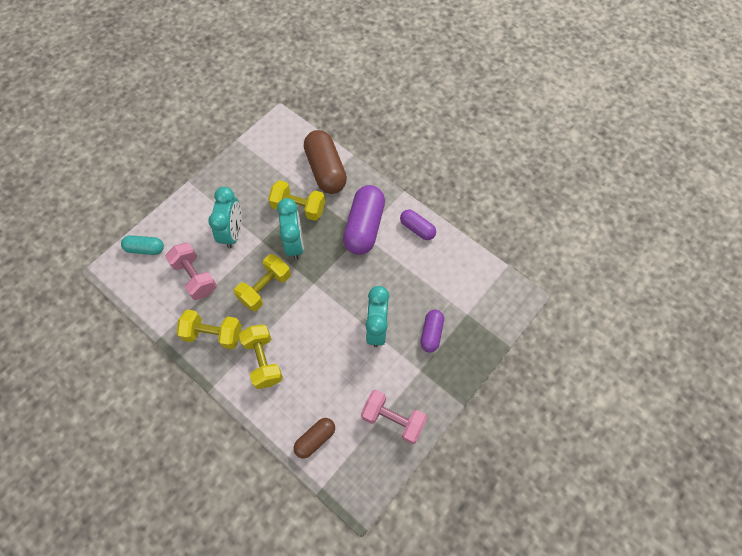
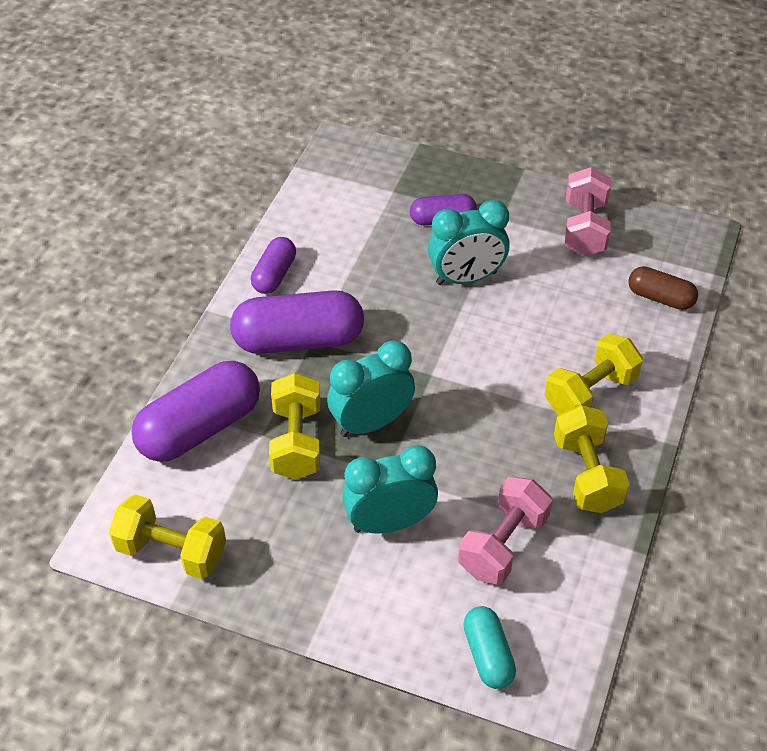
camera: 110 degrees left, 15 degrees down
yellow dumbbell [234,254,291,311] -> yellow dumbbell moved to [109,494,226,579]
brown capsule [304,130,347,194] -> purple capsule [131,361,260,462]

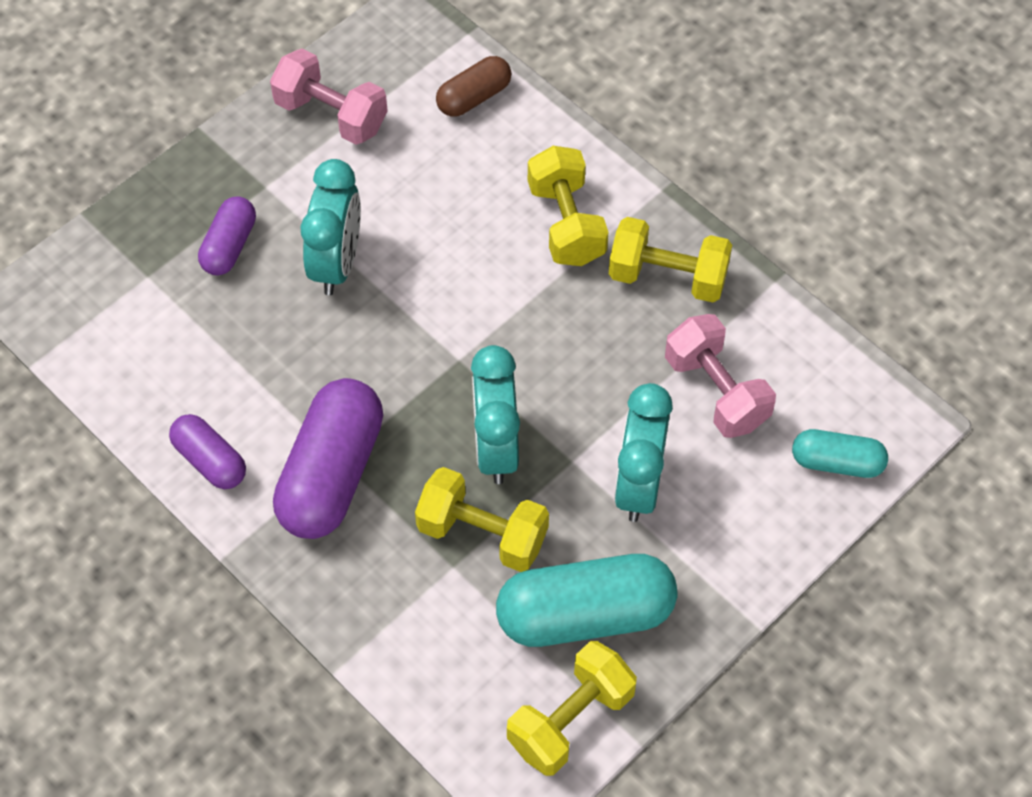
camera: 65 degrees left, 10 degrees up
purple capsule [131,361,260,462] -> none
none -> turquoise capsule [496,554,678,647]

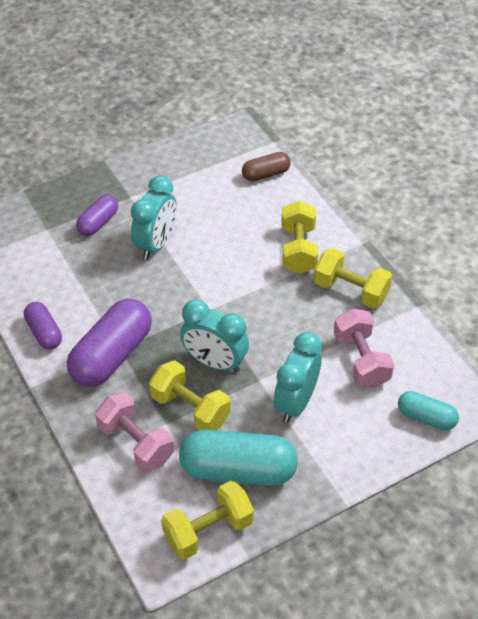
camera: 15 degrees right, 10 degrees down
pink dumbbell [270,48,388,145] -> pink dumbbell moved to [95,392,174,472]
turquoise clock [471,345,520,484] -> turquoise clock turned 75 degrees counterclockwise [180,299,249,373]

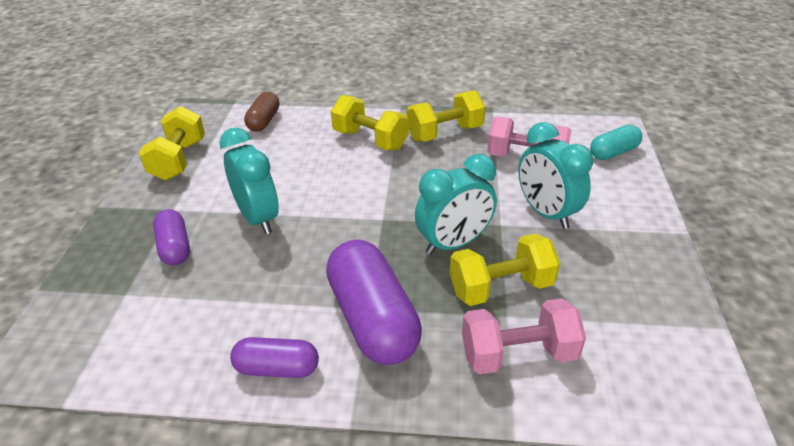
camera: 55 degrees left, 10 degrees down
yellow dumbbell [161,481,254,560] -> yellow dumbbell moved to [139,106,205,181]
turquoise capsule [179,430,298,486] -> none

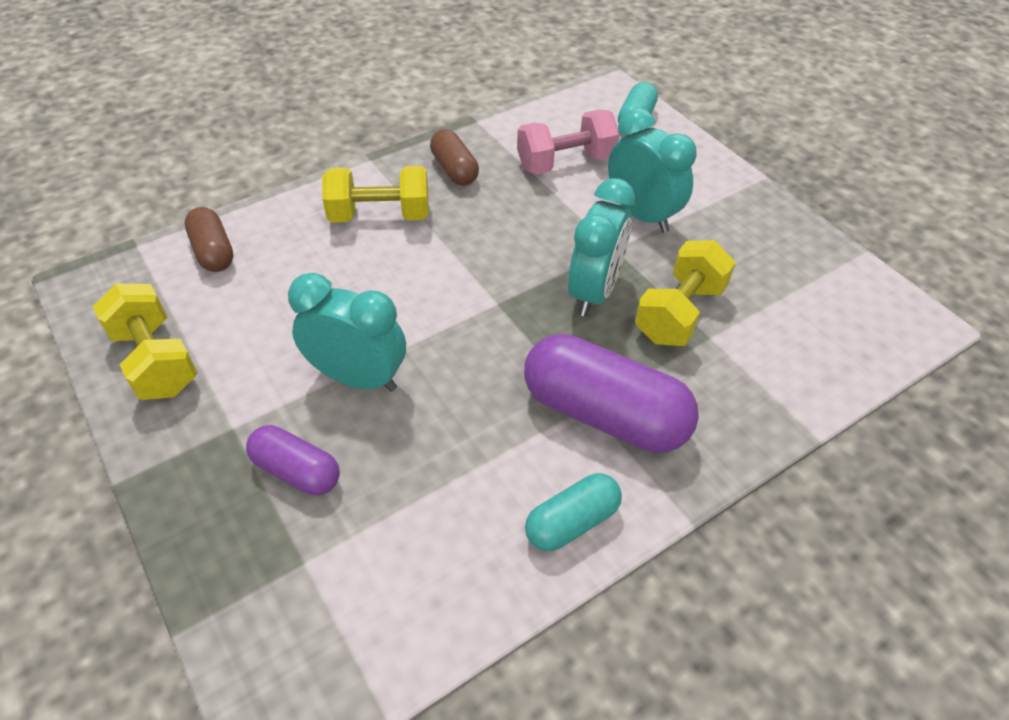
camera: 40 degrees left, 10 degrees up
purple capsule [230,337,319,378] -> turquoise capsule [525,473,622,551]
yellow dumbbell [407,90,485,142] -> brown capsule [430,129,479,186]
pink dumbbell [462,298,586,374] -> none
turquoise clock [518,122,593,229] -> turquoise clock turned 150 degrees counterclockwise [608,108,697,233]

